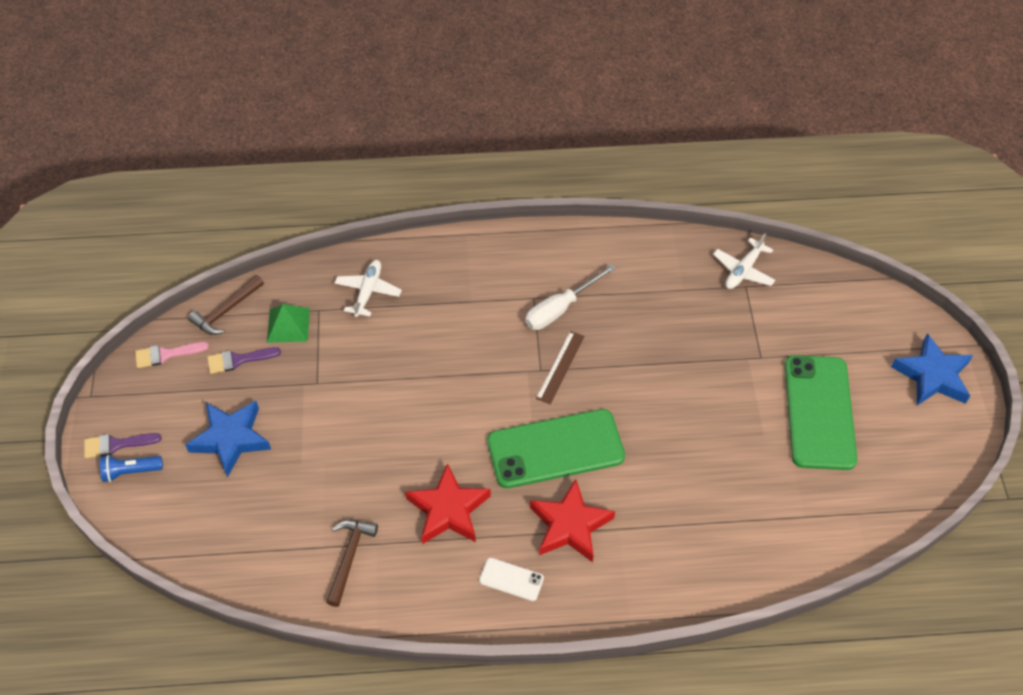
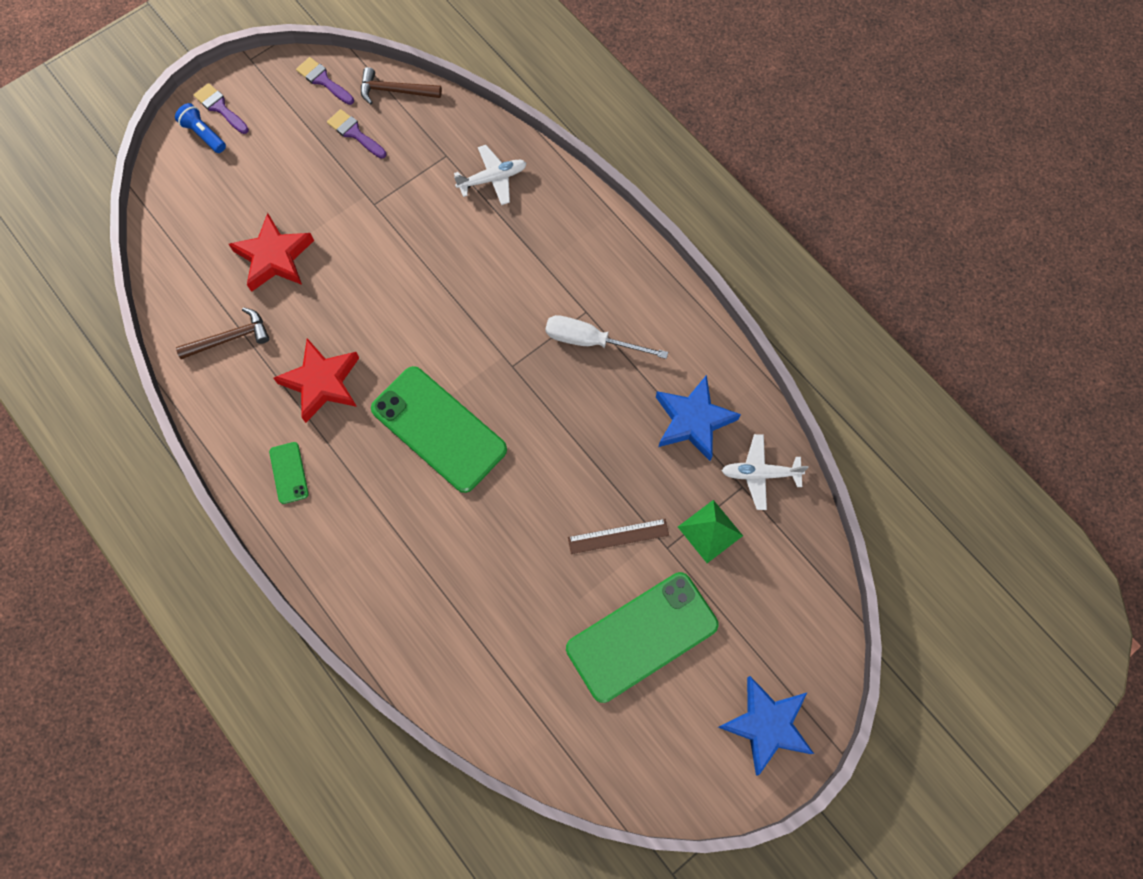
camera: 55 degrees right, 15 degrees up
pink brush [135,342,209,368] -> purple brush [296,57,354,105]
blue star [186,401,271,478] -> blue star moved to [656,375,741,461]
green pyramid [267,304,310,343] -> green pyramid moved to [678,500,743,563]
white phone [479,558,544,601] -> green phone [269,442,309,504]
red star [530,479,615,562] -> red star moved to [229,213,314,292]
brown ruler [536,331,584,404] -> brown ruler moved to [568,519,669,554]

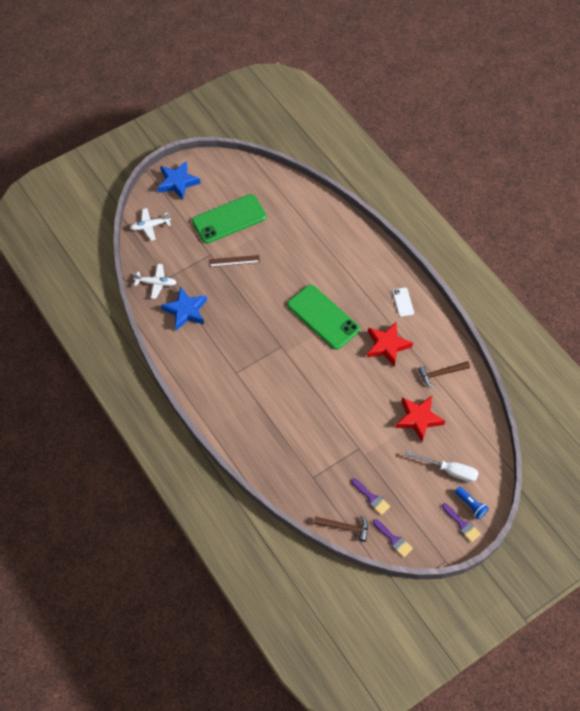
camera: 175 degrees left, 10 degrees down
green phone [269,442,309,504] -> white phone [392,287,414,317]
white plane [454,145,527,205] -> white plane moved to [130,208,171,241]
white screwdriver [545,315,668,359] -> white screwdriver moved to [405,451,478,482]
green pyramid [678,500,743,563] -> none

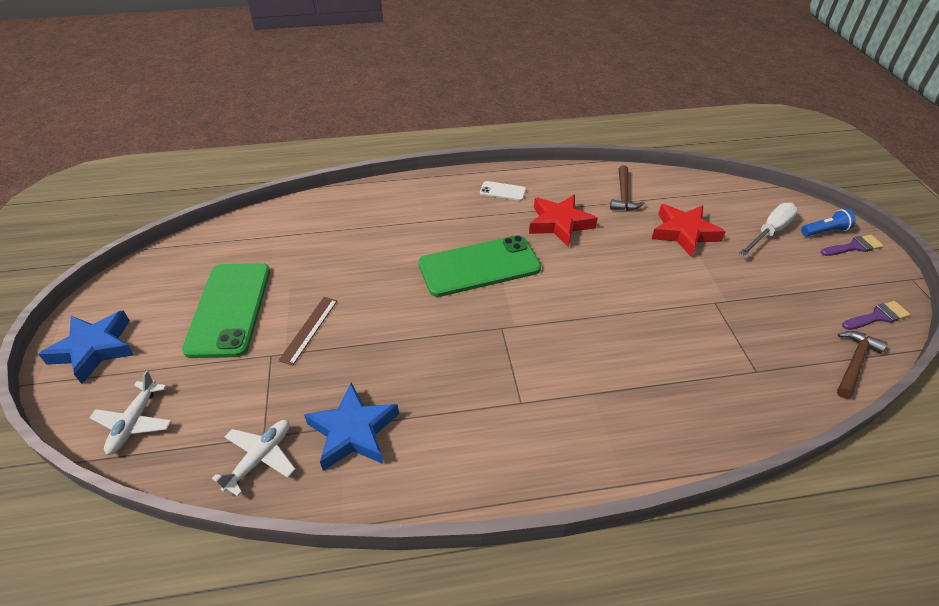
camera: 65 degrees left, 15 degrees down
purple brush [351,478,390,515] -> none

